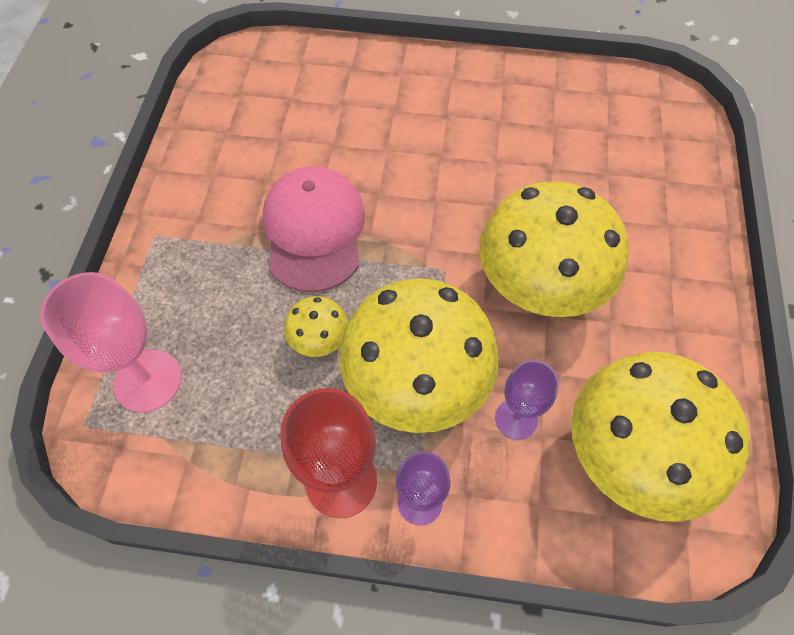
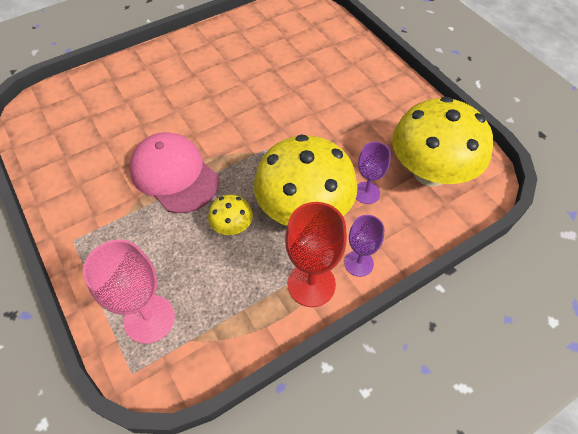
camera: 40 degrees left, 5 degrees down
yellow mushroom [479,181,629,317] -> none

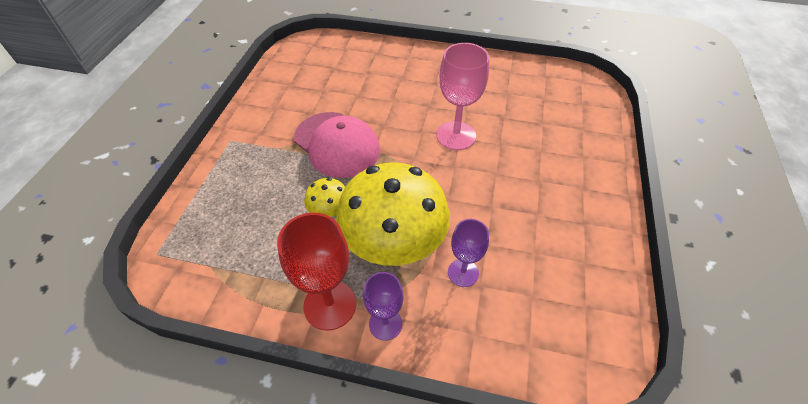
camera: 45 degrees right, 5 degrees down
pink goblet [83,239,175,344] -> pink goblet moved to [437,43,489,150]
pink cap [129,132,219,213] -> pink cap turned 135 degrees clockwise [294,112,380,178]
yellow mushroom [392,97,493,186] -> none

